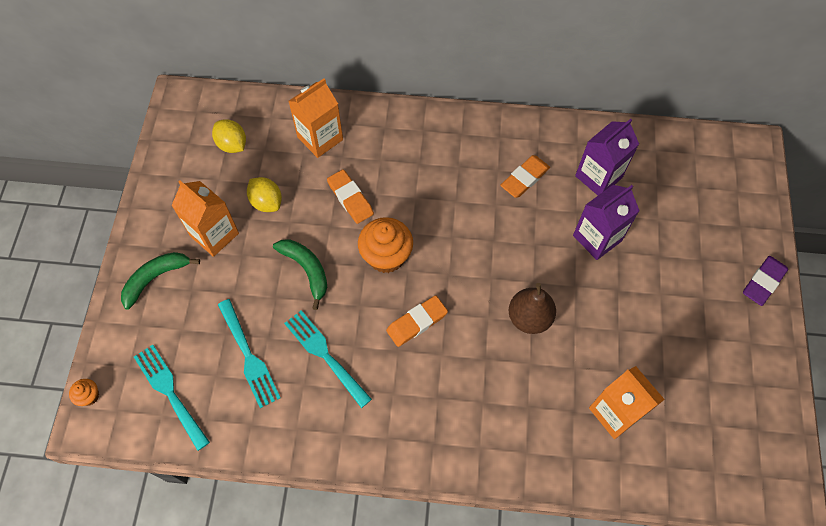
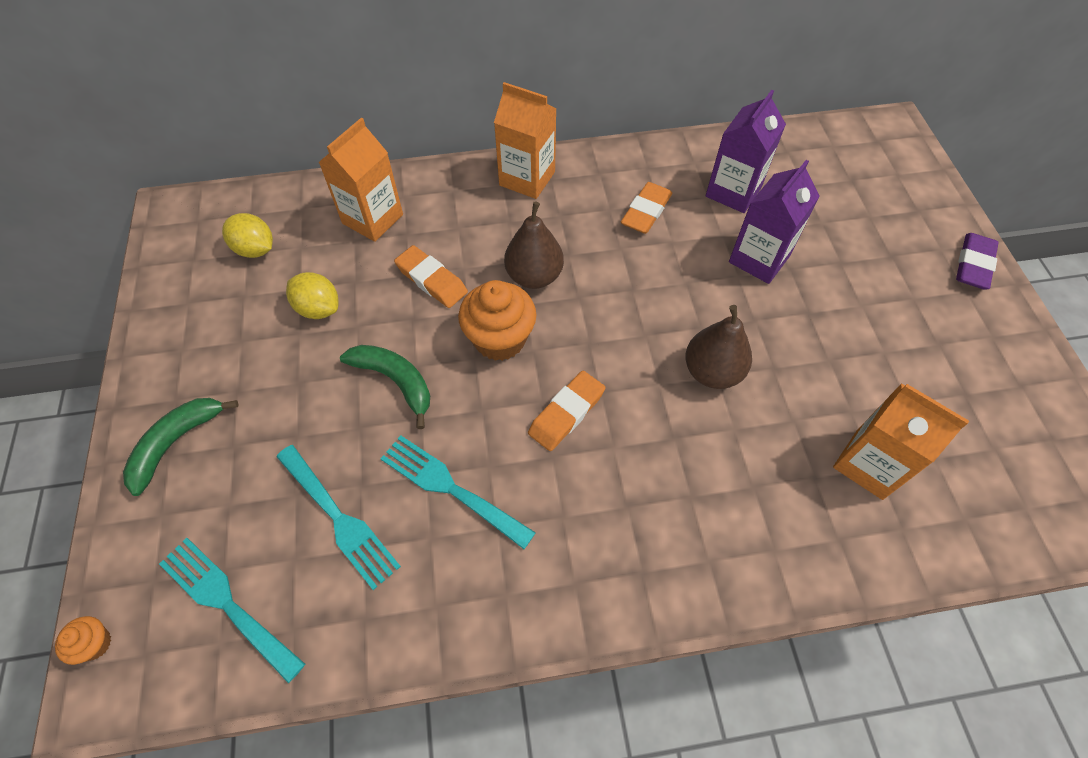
camera: 15 degrees left, 5 degrees down
orange carton [171,181,239,257] -> orange carton moved to [494,82,557,199]
none -> brown pear [504,201,564,289]

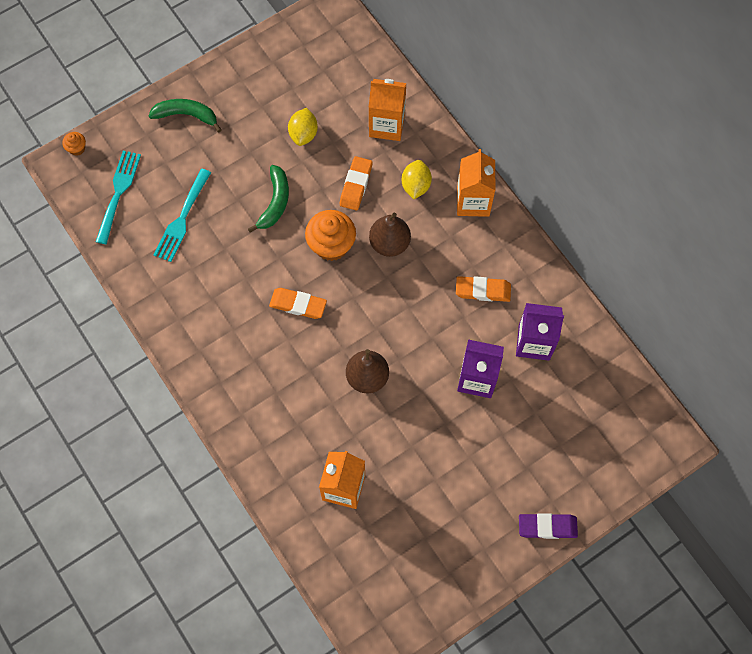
camera: 65 degrees right, 10 degrees up
yellow lemon [222,213,273,258] -> yellow lemon moved to [402,160,432,199]
turquoise fork [381,435,536,549] -> none

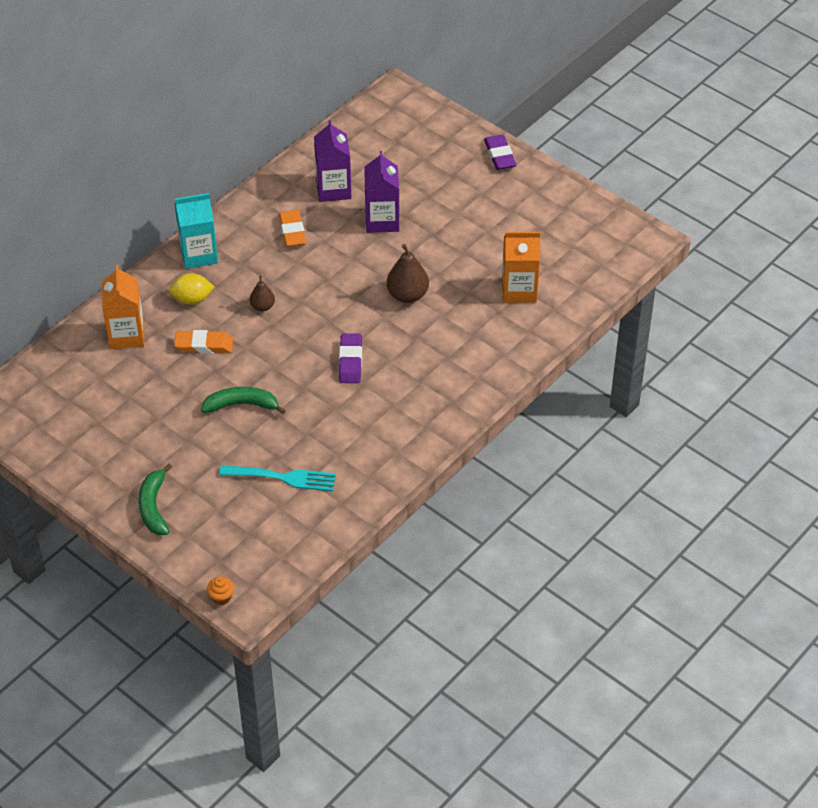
camera: 105 degrees left, 20 degrees down
turquoise fork [96,151,141,244] -> none
orange eraser [269,288,327,319] -> purple eraser [339,333,362,383]
yellow lemon [288,108,318,146] -> none
orange cupcake [305,210,356,261] -> none
brown pear [369,213,411,257] -> brown pear [250,275,275,311], size x0.59
orange carton [457,149,495,217] -> turquoise carton [174,193,218,269]

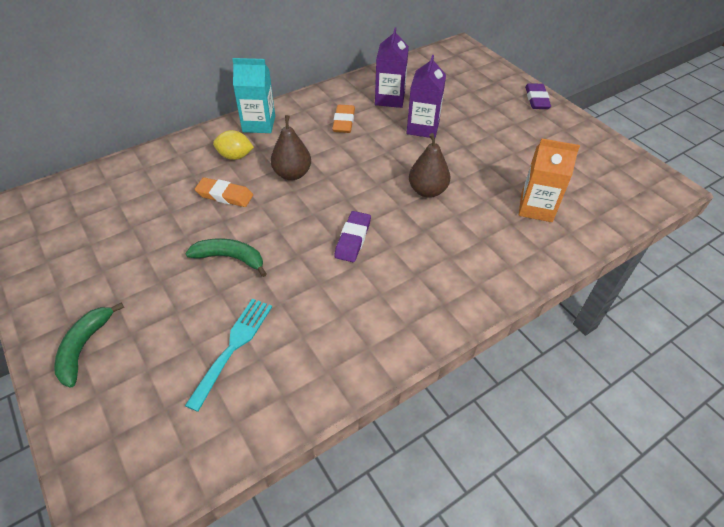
camera: 15 degrees right, 0 degrees up
orange carton [102,265,145,349] -> none
orange cupcake [207,577,234,605] -> none
turquoise fork [219,465,336,491] -> turquoise fork turned 90 degrees counterclockwise [185,298,272,412]
brown pear [250,275,275,311] -> brown pear [271,115,311,180], size x1.69

